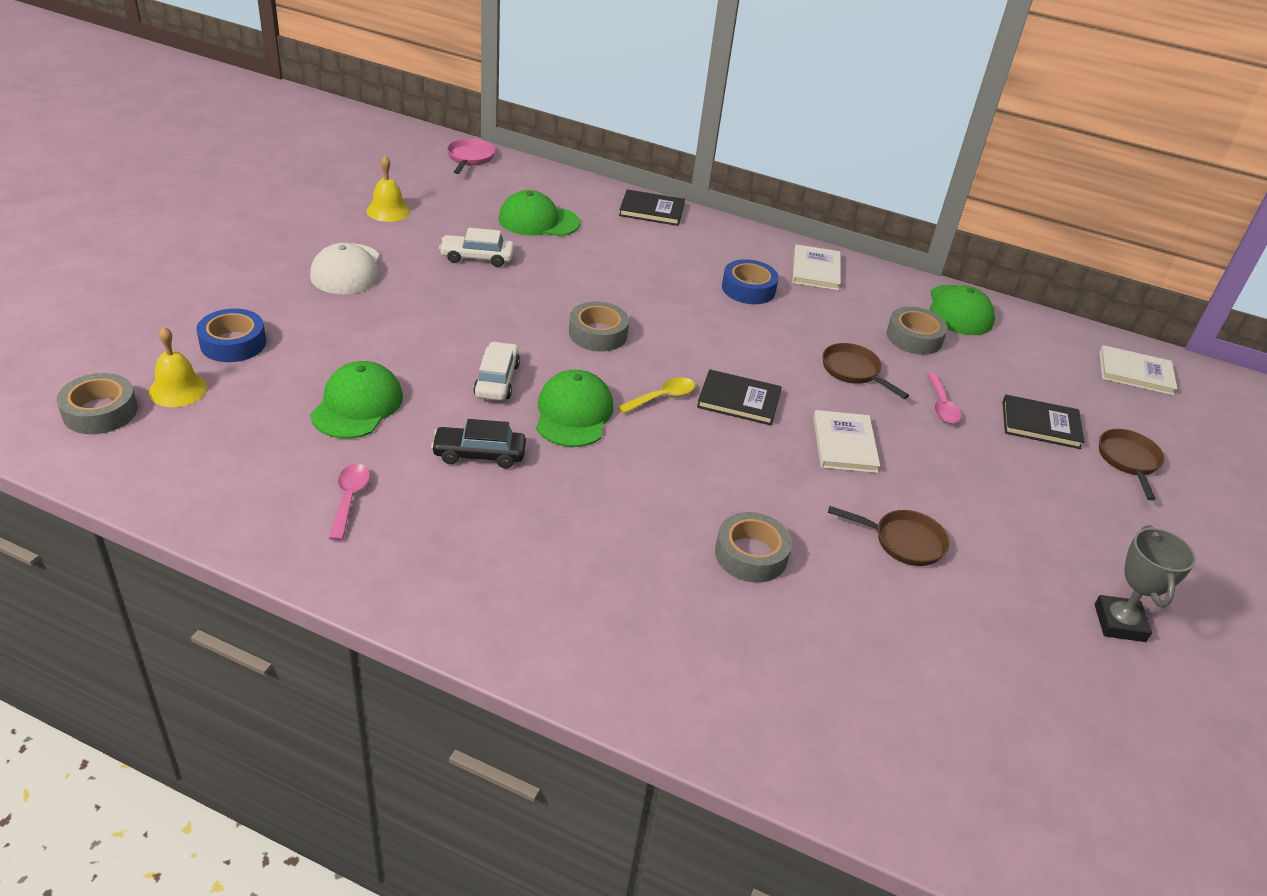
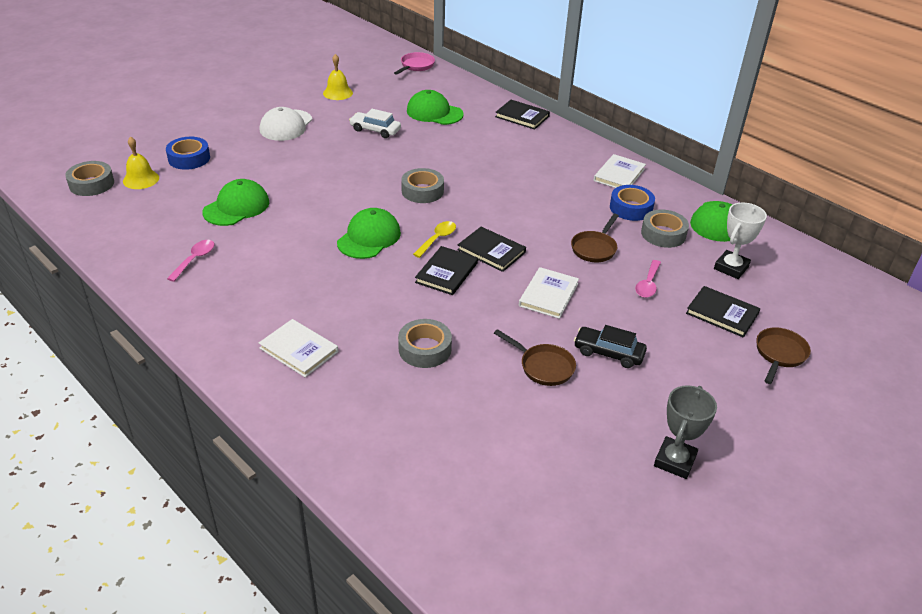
camera: 25 degrees right, 0 degrees up
black car [431,419,526,468] -> black car moved to [574,325,647,368]
white car [473,342,520,401] -> none
yellow spoon [618,377,695,414] -> yellow spoon turned 45 degrees counterclockwise [413,221,456,258]
blue tape [722,259,779,304] -> blue tape moved to [610,185,655,221]
brown pan [823,343,909,399] -> brown pan turned 135 degrees counterclockwise [571,214,619,262]
white book [1099,345,1177,396] -> white book moved to [259,319,338,377]
none -> black book [415,246,478,295]
none -> white trophy [714,203,767,279]

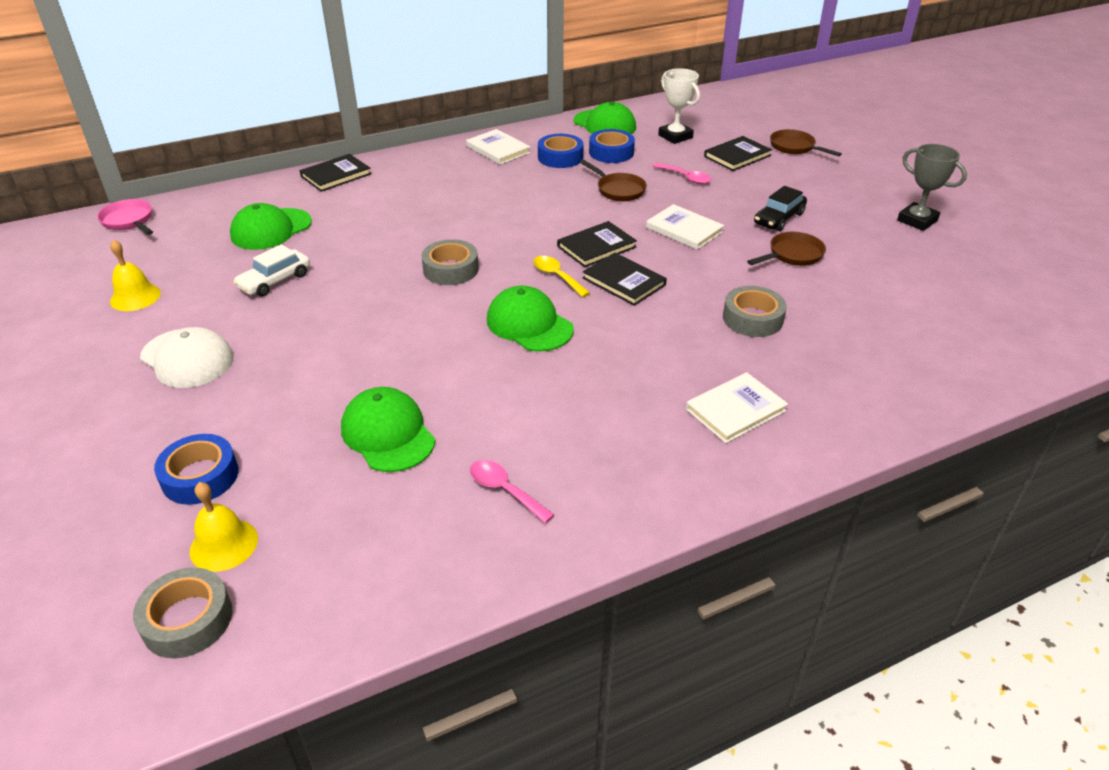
camera: 70 degrees left, 0 degrees up
grey tape [641,210,689,248] -> blue tape [589,129,635,163]

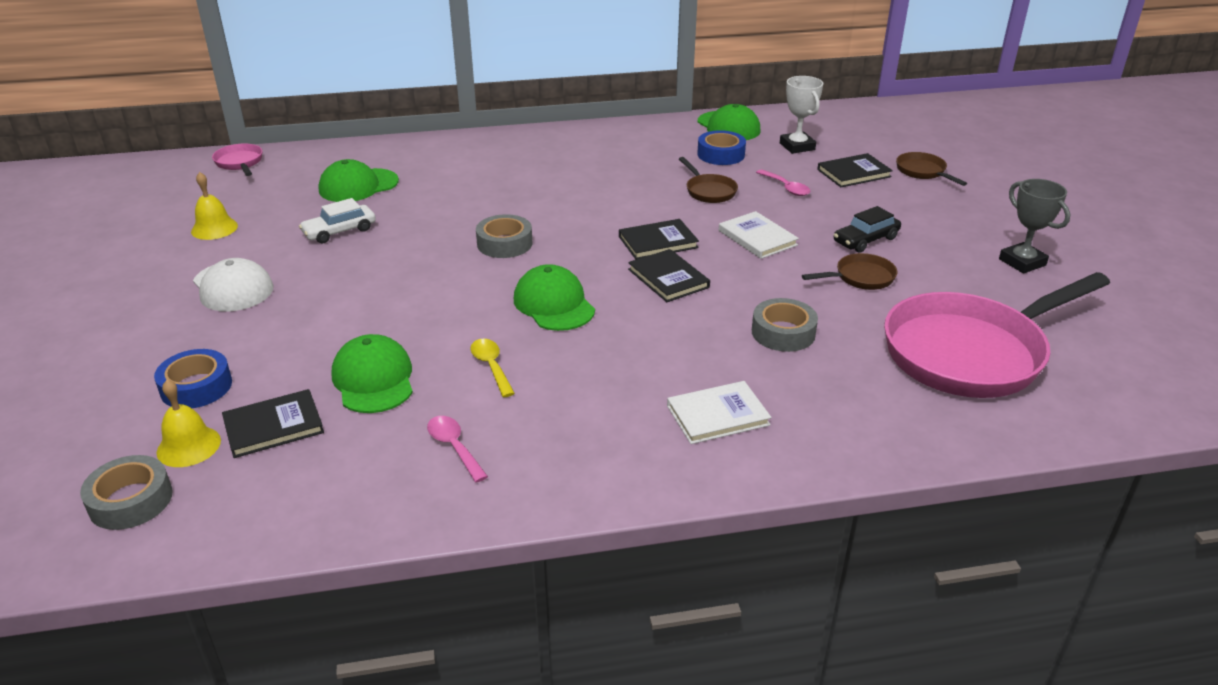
camera: 15 degrees right, 5 degrees down
black book [300,154,371,192] -> black book moved to [222,389,324,458]
white book [466,129,531,165] -> none
yellow spoon [533,256,590,297] -> yellow spoon moved to [470,338,515,397]
blue tape [538,134,584,168] -> none
none -> pink pan [884,272,1110,398]

